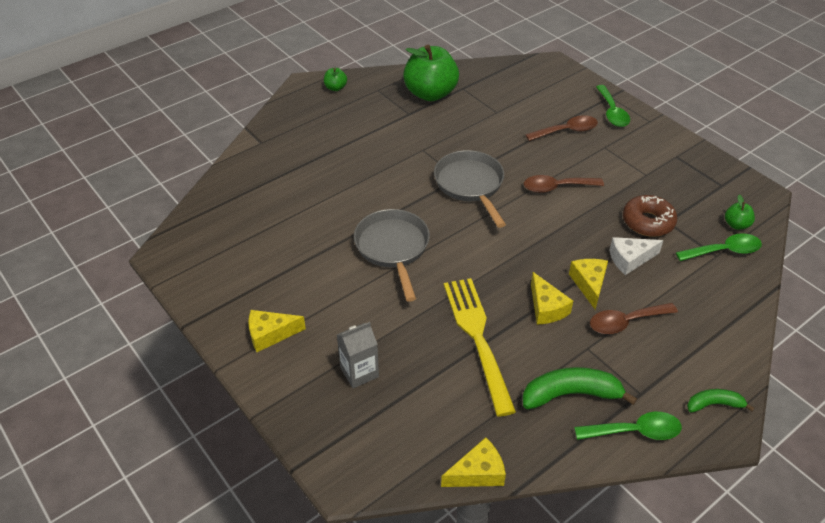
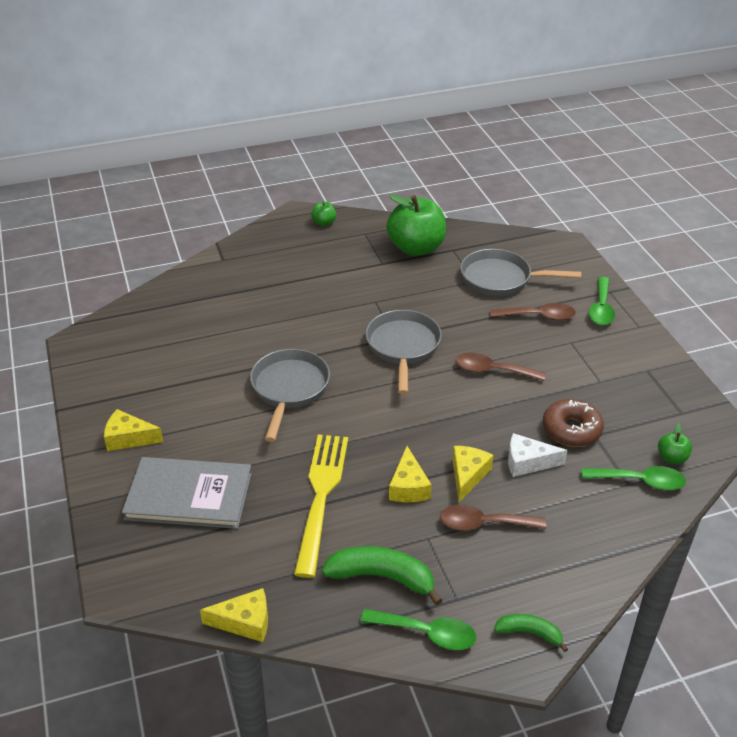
camera: 20 degrees right, 5 degrees down
grey carton [337,322,379,388] -> grey book [122,457,252,529]
none -> grey pan [460,249,581,296]

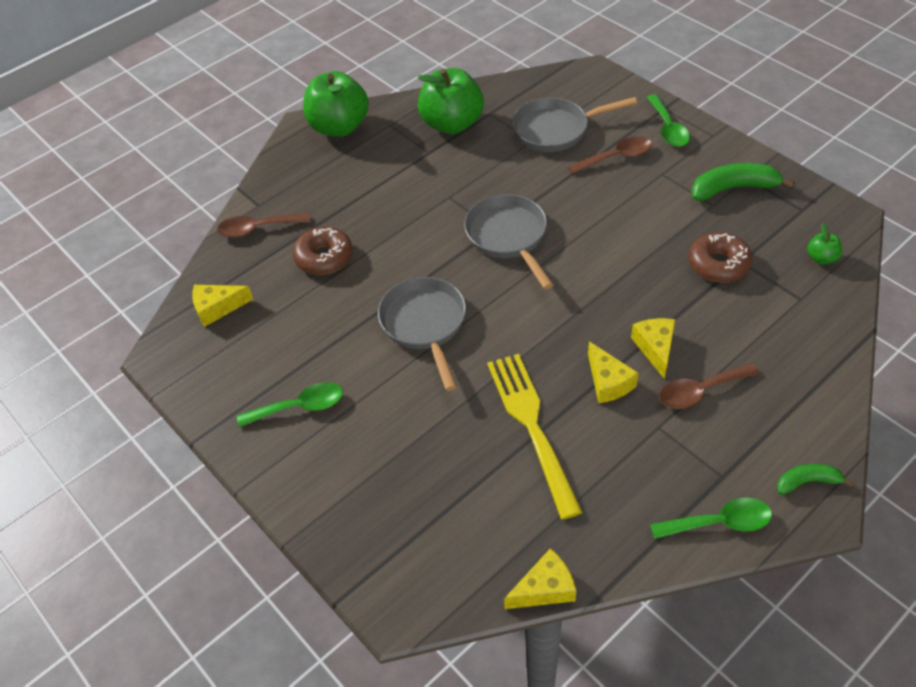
camera: 20 degrees left, 10 degrees up
yellow cheese [104,409,163,451] -> yellow cheese moved to [192,285,253,327]
grey book [122,457,252,529] -> none
green apple [311,202,336,226] -> green apple [303,71,369,137], size x2.30
green banana [322,546,443,606] -> green banana moved to [691,163,795,201]
brown spoon [455,353,546,381] -> brown spoon moved to [217,213,310,238]
white cheese [508,433,568,477] -> none
green spoon [582,466,686,490] -> green spoon moved to [237,382,343,427]
none -> brown donut [293,227,353,275]

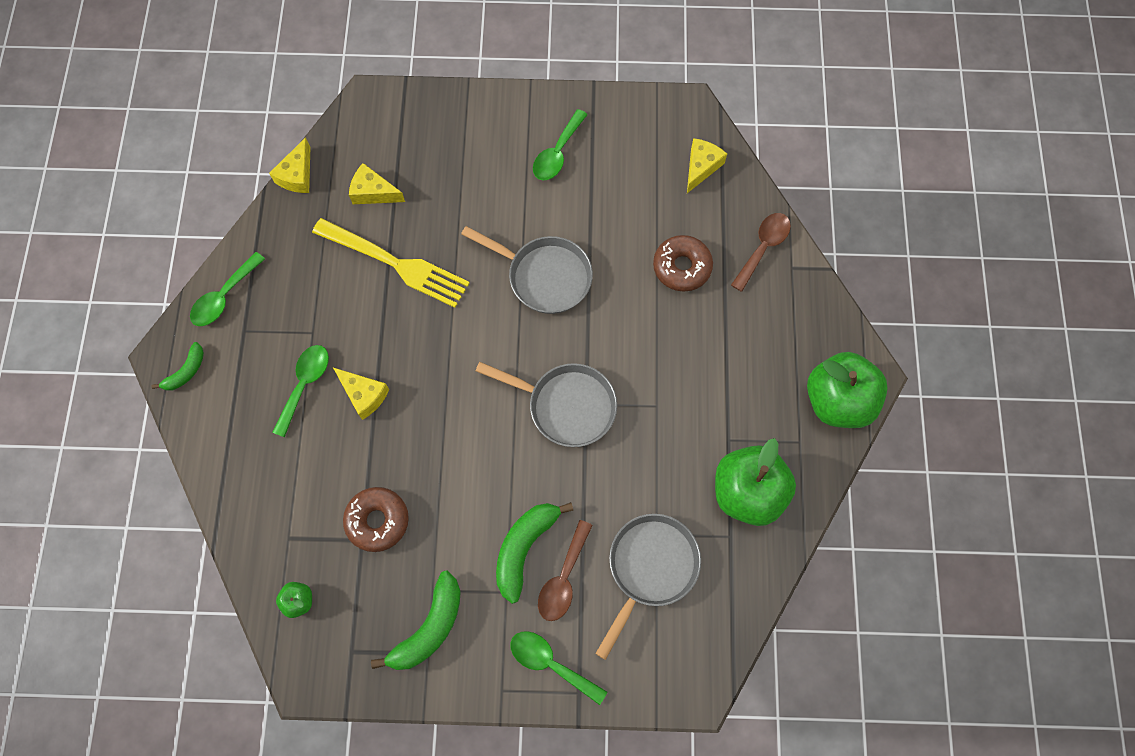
camera: 130 degrees right, 20 degrees up
yellow cheese [588,341,639,403] -> yellow cheese moved to [349,163,405,204]
brown spoon [659,363,760,409] -> green spoon [272,345,329,438]
none -> green banana [496,502,573,604]

